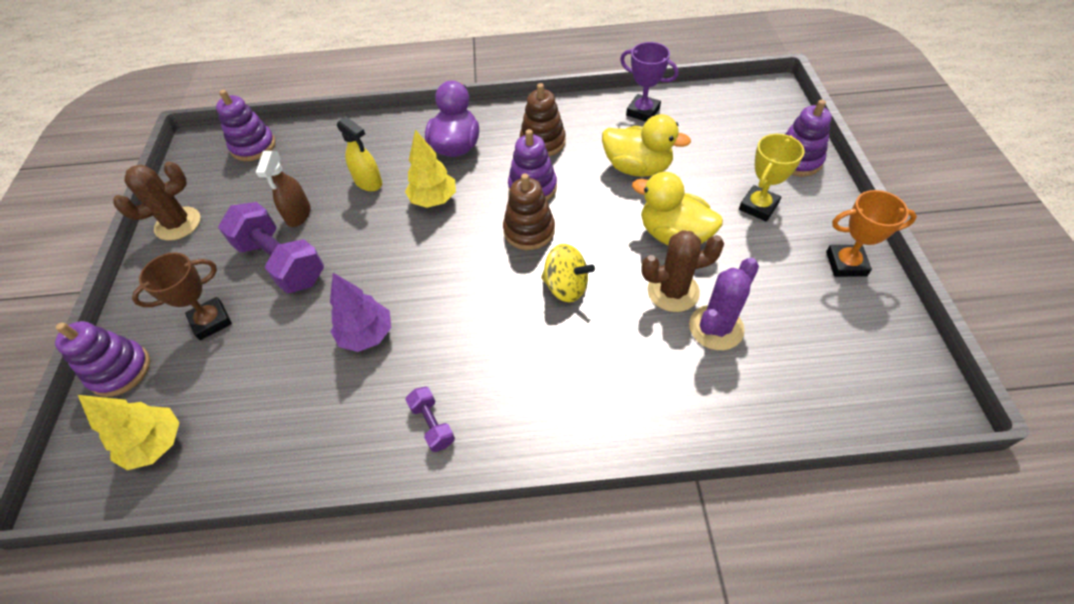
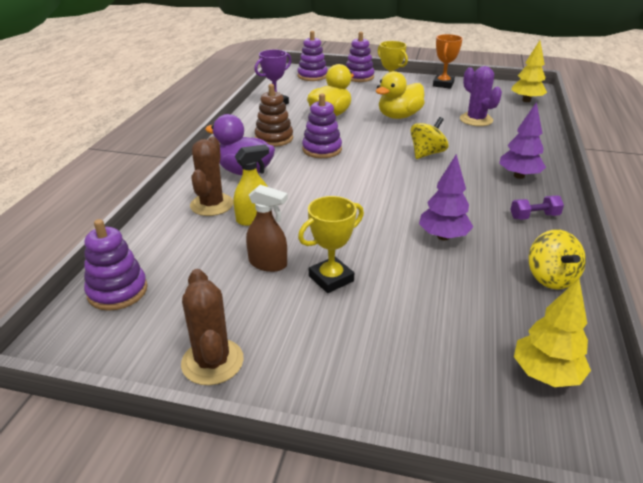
camera: 75 degrees left, 20 degrees down
purple stacking toy [55,321,150,397] -> purple stacking toy moved to [298,31,328,81]
brown trophy [132,252,232,340] -> none
purple dumbbell [218,202,324,293] -> yellow trophy [298,196,364,293]
yellow tree [405,129,456,208] -> yellow tree moved to [511,40,547,102]
brown stacking toy [503,174,555,250] -> none
brown cactus [641,230,724,312] -> brown cactus moved to [190,137,233,216]
none -> purple tree [499,102,546,179]
none -> yellow spinning top [529,229,586,289]

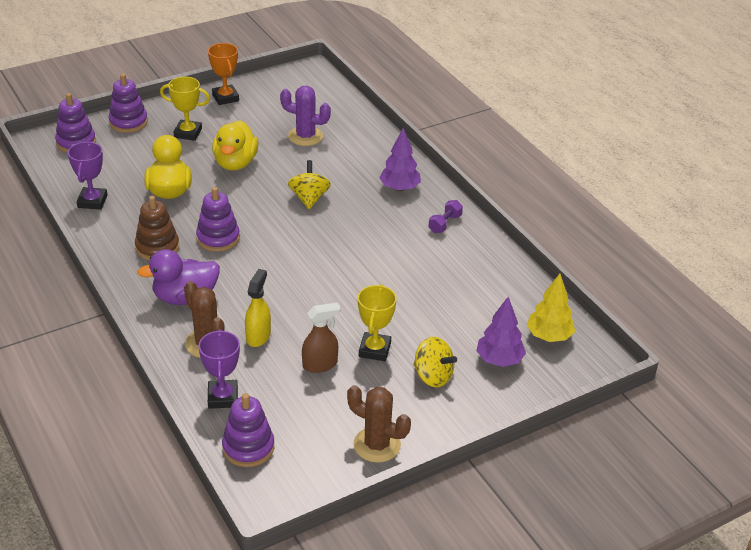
camera: 45 degrees left, 5 degrees up
purple tree [419,154,473,240] -> purple tree moved to [476,297,526,367]
yellow tree [511,40,547,102] -> none
yellow spinning top [529,229,586,289] -> yellow spinning top moved to [414,337,457,387]
none -> purple trophy [198,329,240,409]

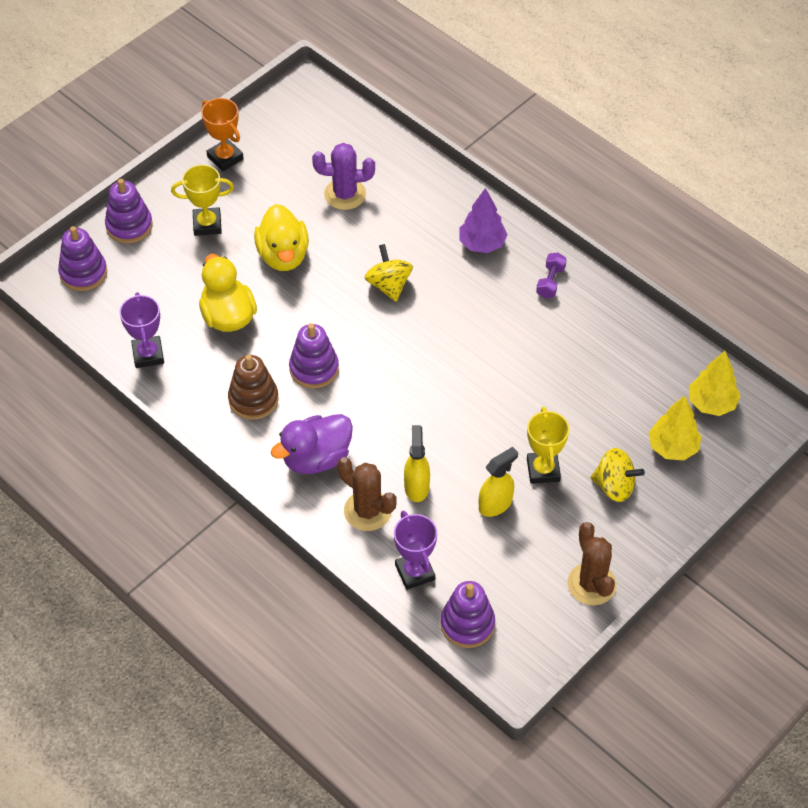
camera: 15 degrees left, 15 degrees up
brown spray bottle [302,302,341,373] -> yellow spray bottle [479,447,518,517]
brown cactus [347,385,411,463] -> brown cactus turned 60 degrees clockwise [568,522,617,605]
purple tree [476,297,526,367] -> yellow tree [649,396,702,460]

